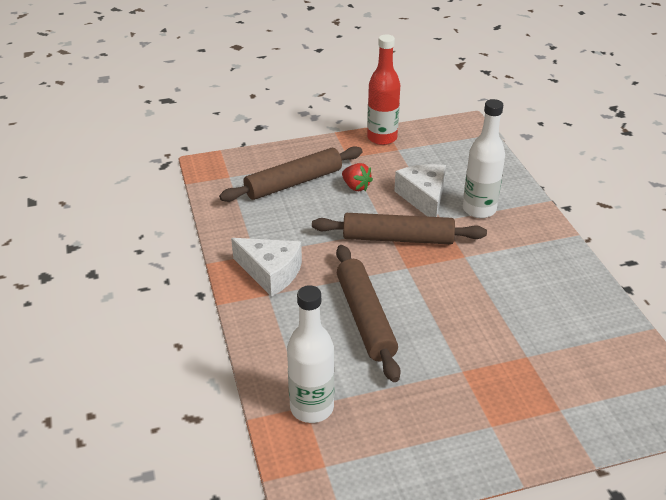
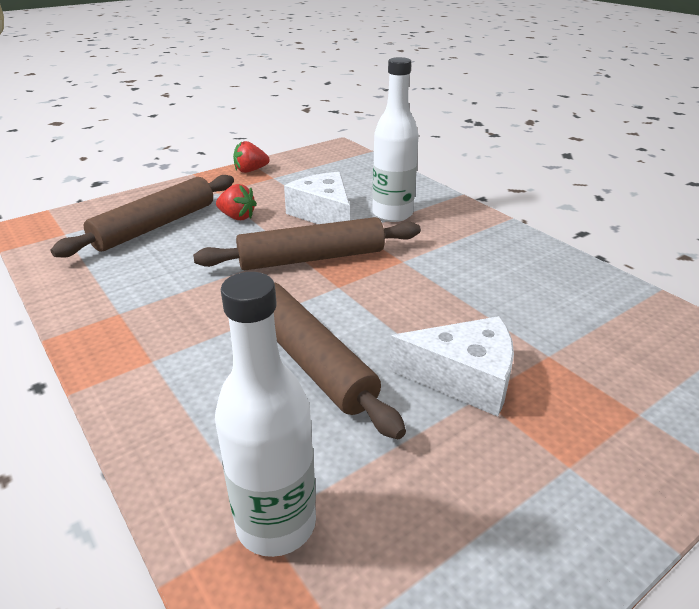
camera: 20 degrees left, 5 degrees down
white cheese [231,238,302,297] -> white cheese moved to [389,316,514,417]
red bottle [367,34,400,145] -> red strawberry [233,141,270,173]

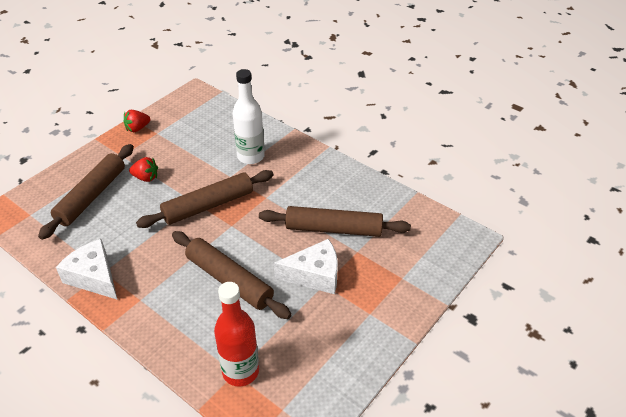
camera: 15 degrees left, 10 degrees up
white bottle [215,272,316,557] -> red bottle [214,282,259,386]
white cheese [284,172,350,224] -> white cheese moved to [56,239,118,300]
none -> brown rolling pin [259,206,411,237]

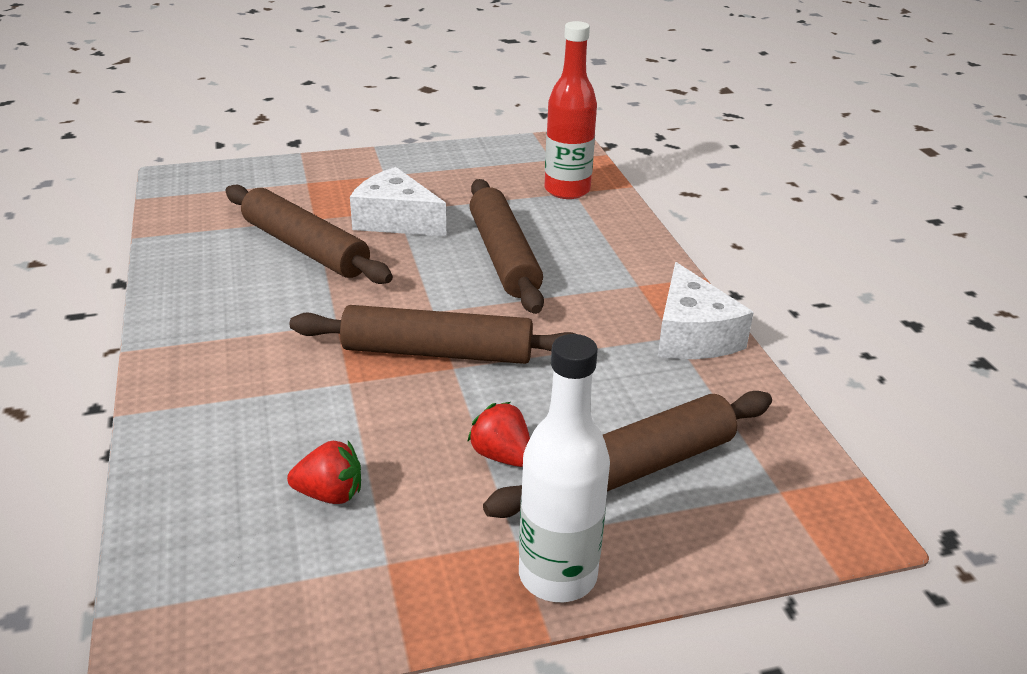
camera: 145 degrees left, 10 degrees down
red strawberry [123,110,150,132] -> red strawberry moved to [287,441,361,504]
white bottle [232,69,265,164] -> white bottle moved to [519,334,610,602]

